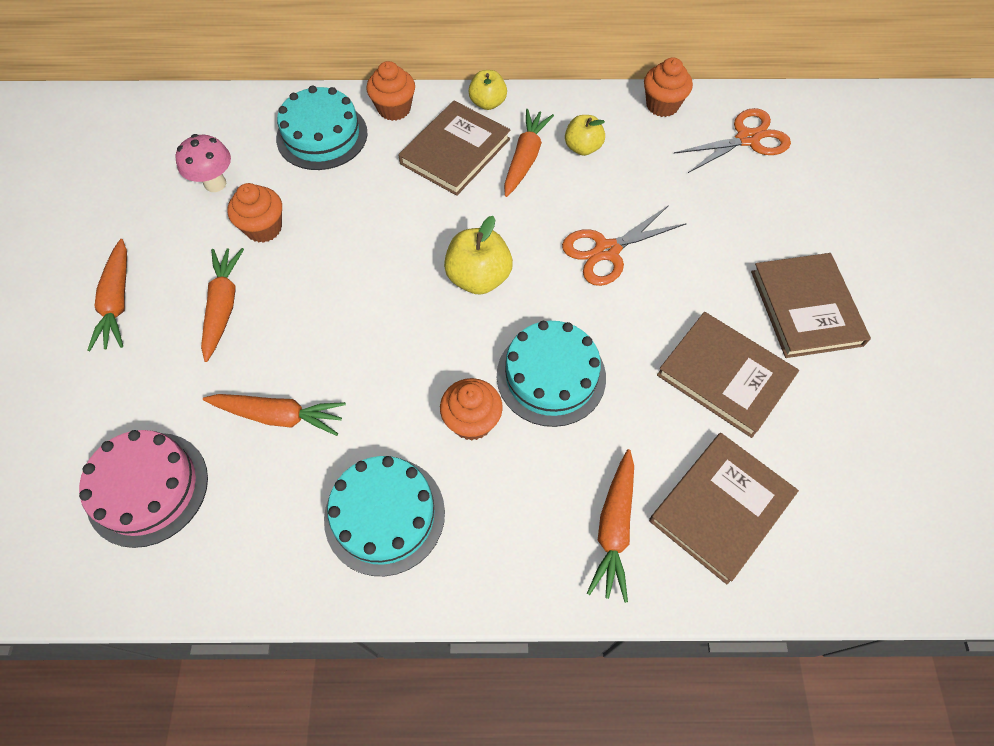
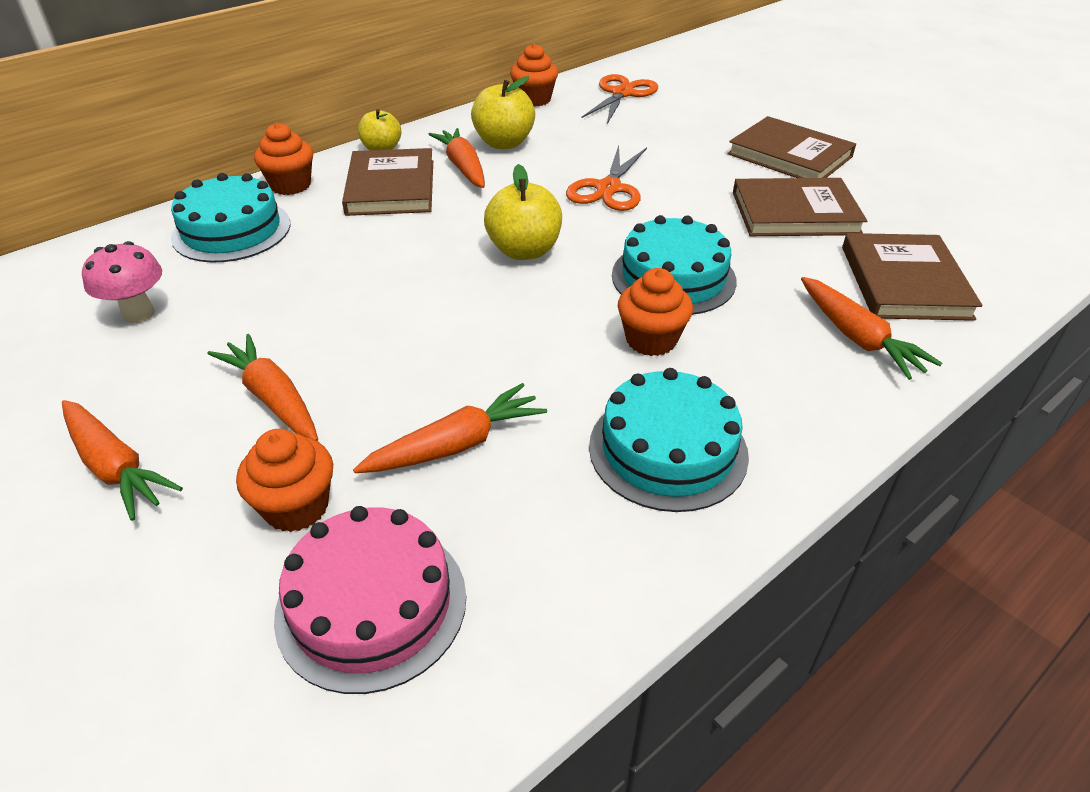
camera: 40 degrees left, 20 degrees down
orange cupcake [227,183,282,243] -> orange cupcake moved to [236,429,333,532]
yellow apple [565,115,605,156] -> yellow apple [471,76,535,149], size x1.50

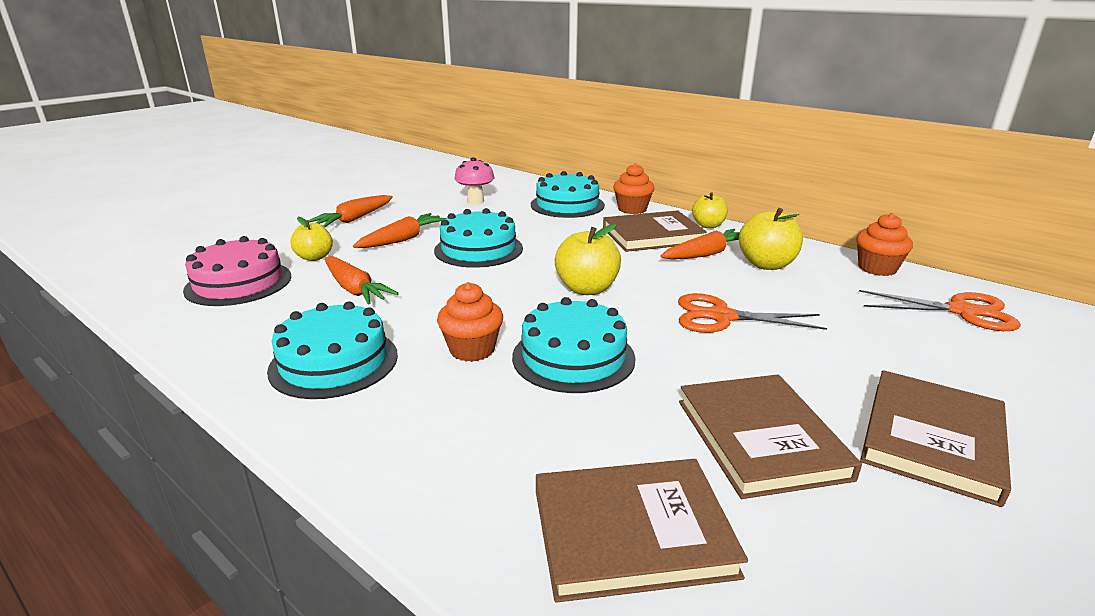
camera: 80 degrees right, 15 degrees down
orange cupcake [236,429,333,532] -> yellow apple [290,217,333,261]
orange carrot [801,277,942,380] -> none
none -> turquoise cake [434,208,523,268]

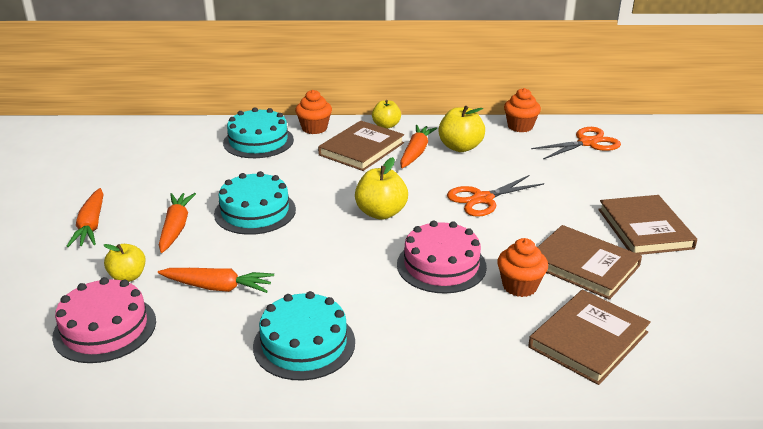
camera: 40 degrees left, 5 degrees up
orange cupcake [437,282,503,362] -> orange cupcake moved to [497,238,548,297]
pink mushroom [454,157,495,204] -> none
turquoise cake [512,297,636,393] -> pink cake [397,220,487,293]

